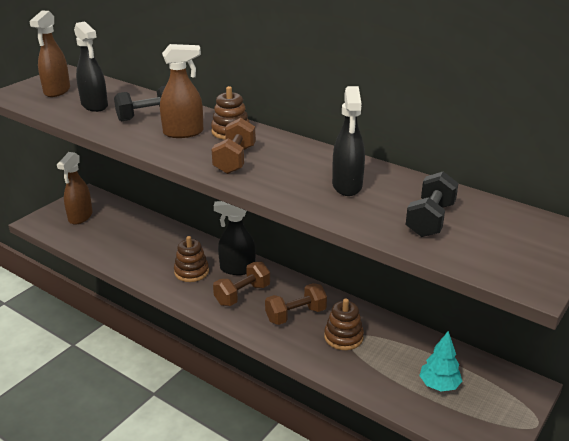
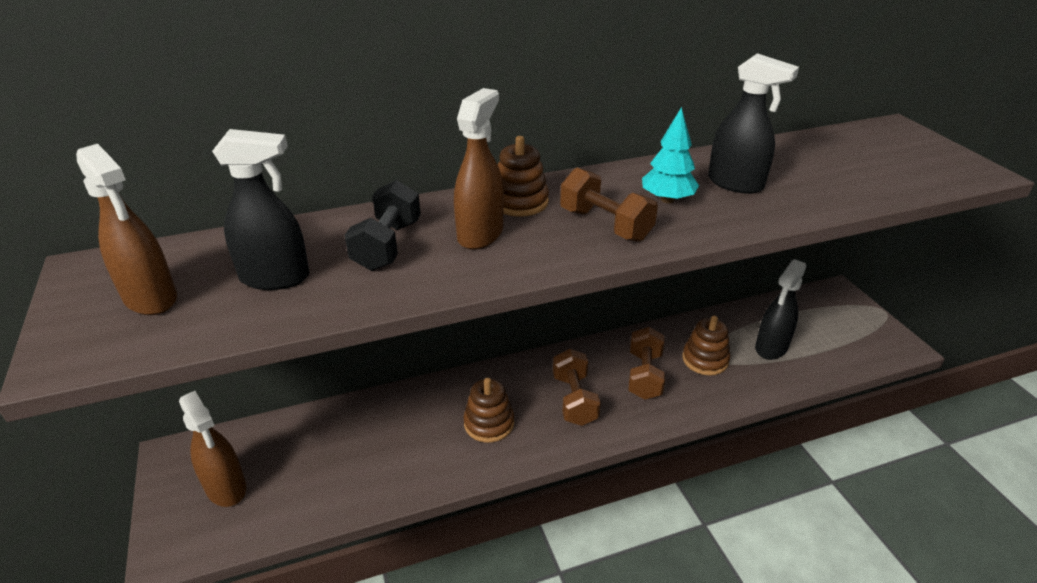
camera: 55 degrees left, 5 degrees up
black spray bottle [214,201,256,275] -> black spray bottle moved to [755,259,806,360]
black dumbbell [406,172,459,237] -> none
turquoise tree [419,331,462,391] -> turquoise tree moved to [642,107,699,203]

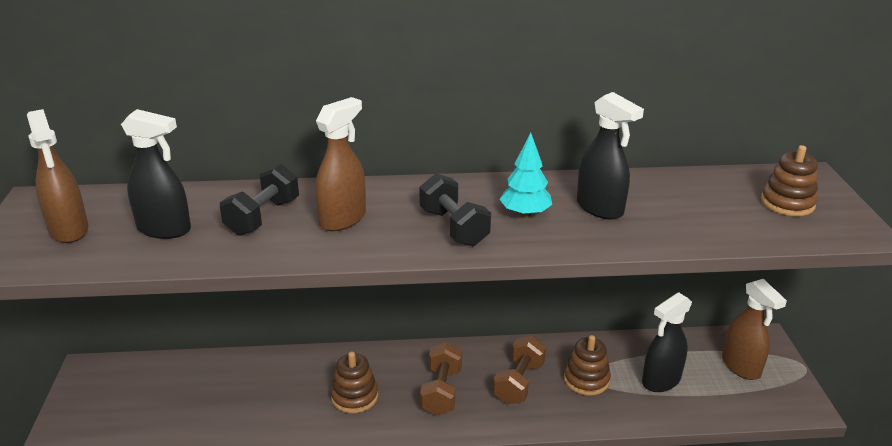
camera: 15 degrees right, 5 degrees down
brown spray bottle [179,391,246,507] -> brown spray bottle moved to [722,279,787,380]
brown stacking toy [498,136,549,217] -> brown stacking toy moved to [761,145,818,216]
brown dumbbell [560,168,658,242] -> black dumbbell [419,173,491,246]

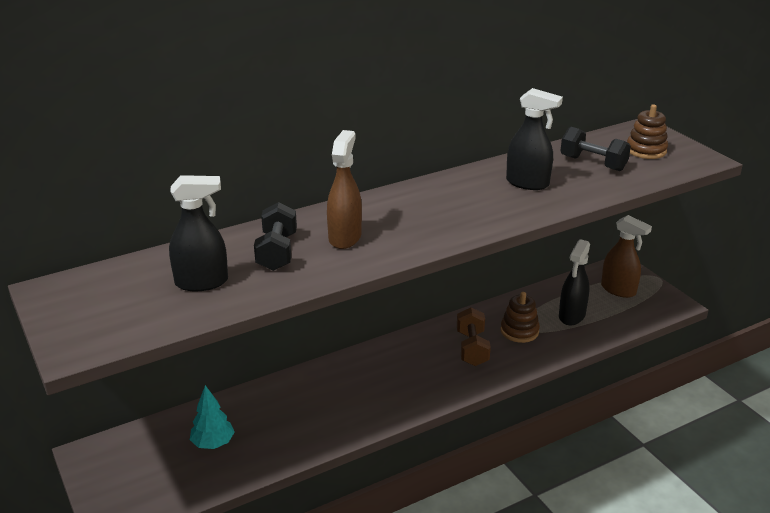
camera: 25 degrees left, 0 degrees up
brown spray bottle [27,109,88,243] -> none
brown stacking toy [331,352,378,413] -> none
black dumbbell [419,173,491,246] -> black dumbbell moved to [560,127,631,171]
brown dumbbell [420,342,462,416] -> none
turquoise tree [499,133,552,217] -> turquoise tree moved to [190,385,235,449]

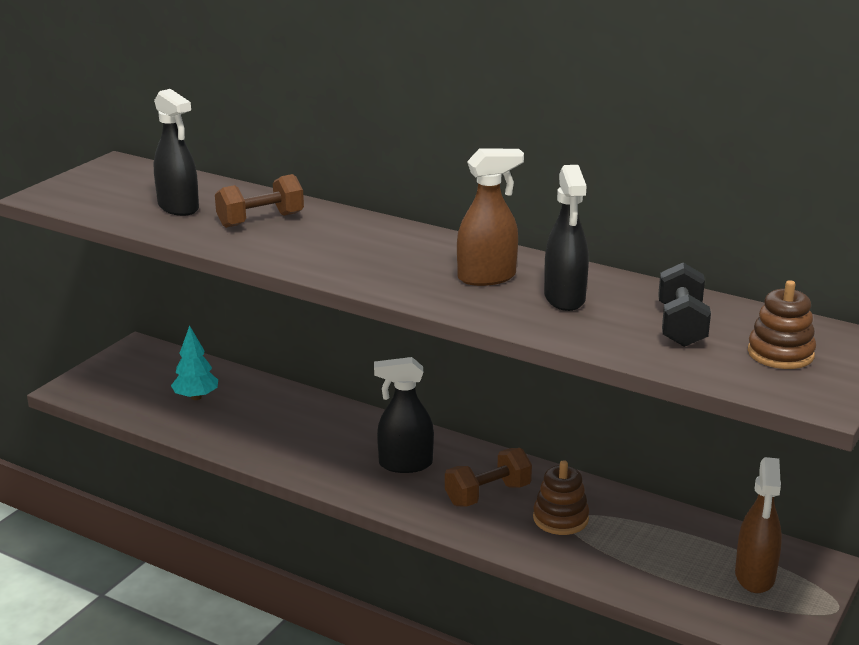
camera: 60 degrees right, 5 degrees down
black dumbbell [254,202,297,271] -> brown dumbbell [215,174,304,228]
brown spray bottle [327,130,362,249] -> brown spray bottle moved to [457,149,524,286]
black spray bottle [559,239,590,325] -> black spray bottle moved to [374,357,434,473]

